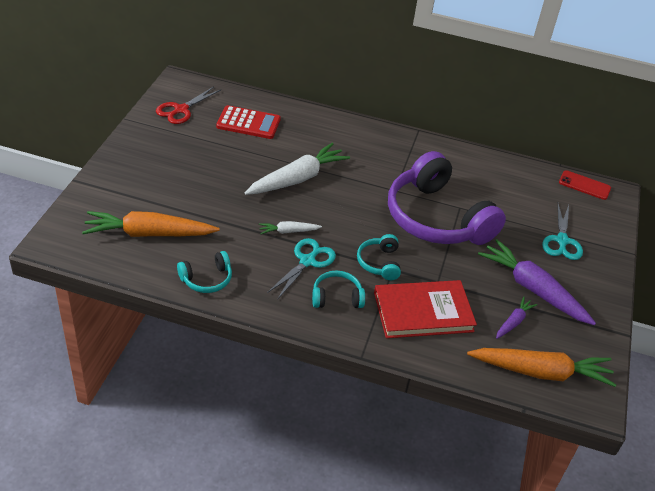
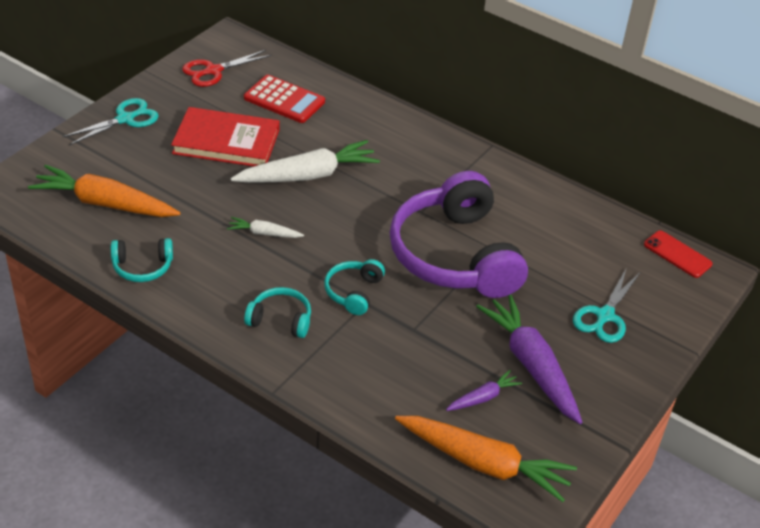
camera: 20 degrees right, 0 degrees up
turquoise scissors [267,238,336,300] -> turquoise scissors moved to [62,98,159,145]
red book [374,280,477,338] -> red book moved to [171,107,280,166]

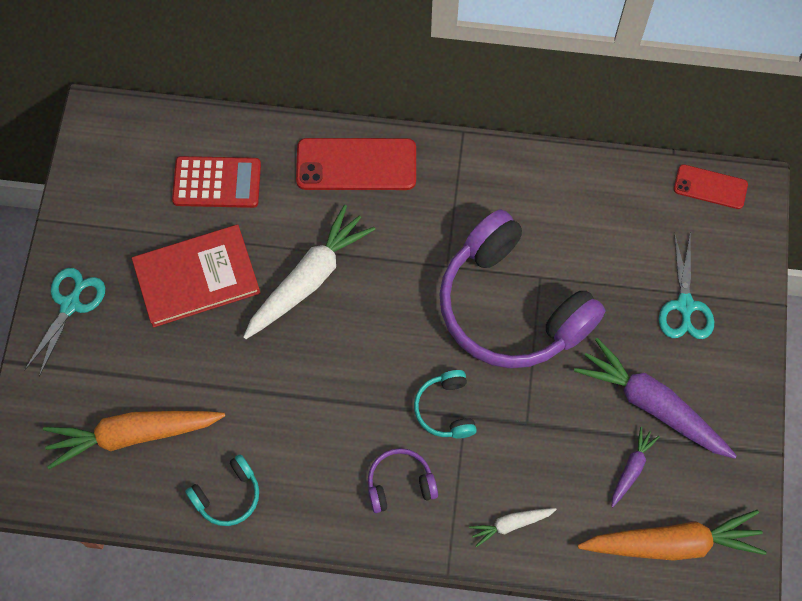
camera: 25 degrees left, 25 degrees up
red scissors [182,50,272,87] -> none
white carrot [227,217,304,238] -> white carrot moved to [469,508,557,547]
turquoise headphones [244,287,311,338] -> purple headphones [368,448,438,513]
none -> red phone [296,138,416,190]

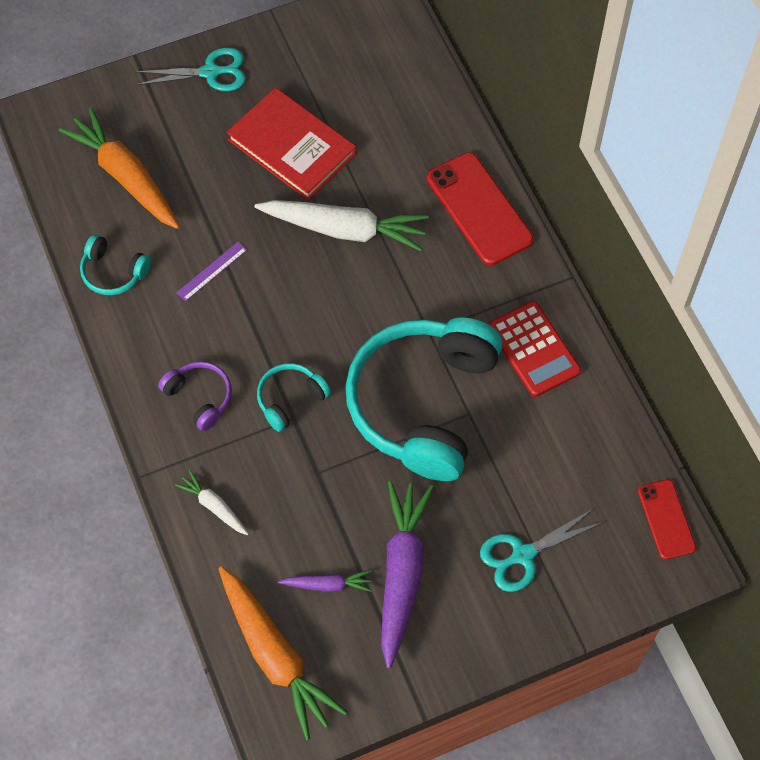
camera: 60 degrees right, 5 degrees down
red calculator [172,156,261,208] -> red calculator moved to [488,301,581,397]
purple headphones [439,209,606,368] -> turquoise headphones [345,317,503,481]
none -> purple ruler [176,241,247,301]

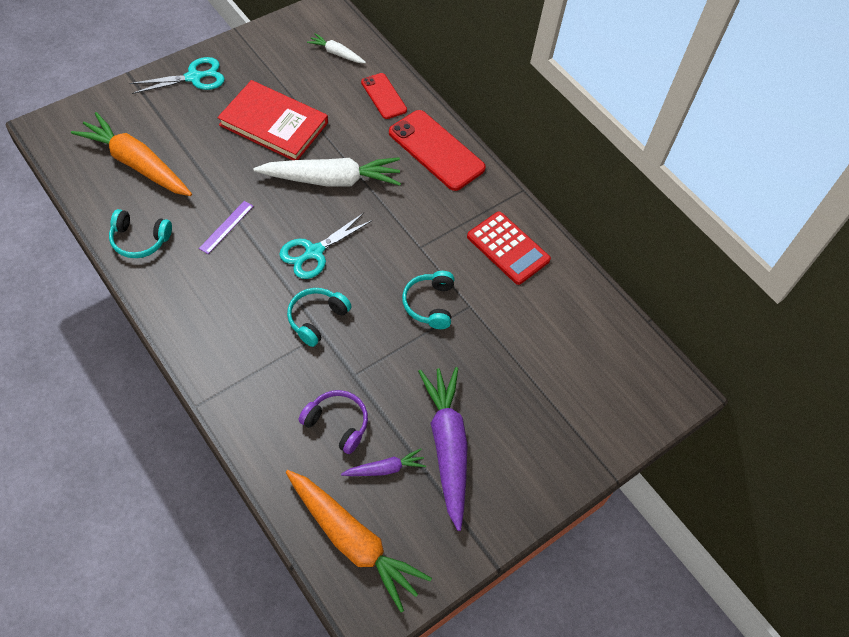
camera: 20 degrees left, 5 degrees down
purple headphones [158,361,232,431] -> purple headphones moved to [299,390,368,454]
white carrot [175,470,248,535] -> white carrot moved to [307,33,366,63]
turquoise headphones [345,317,503,481] -> turquoise headphones [402,271,454,329], size x0.43
turquoise scissors [480,509,603,592] -> turquoise scissors moved to [279,213,373,279]
red phone [638,479,696,560] -> red phone moved to [361,73,407,119]

